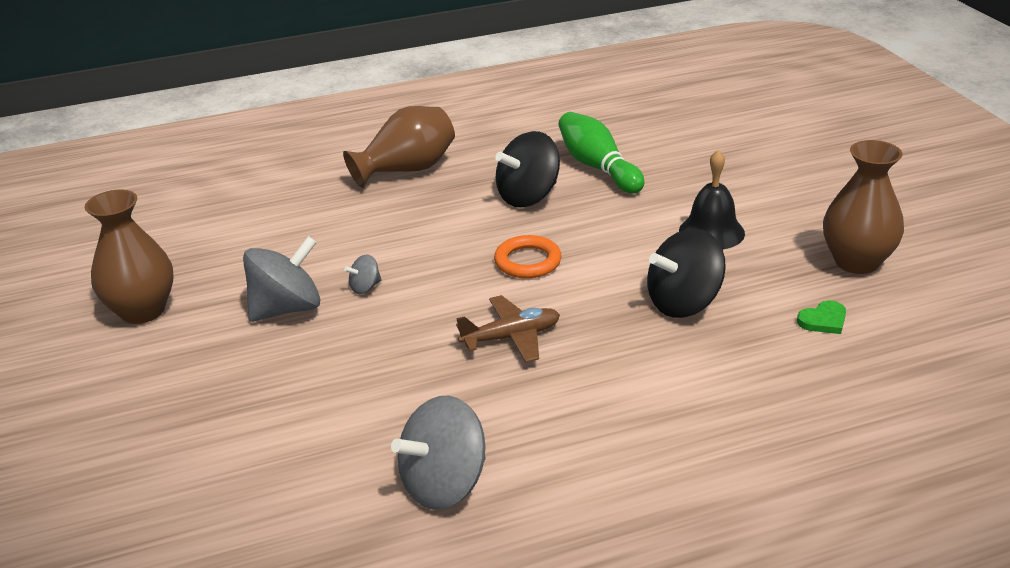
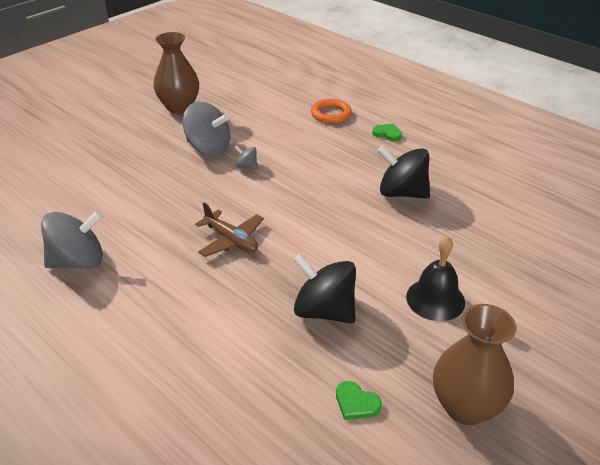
camera: 60 degrees right, 5 degrees up
brown vase [343,106,455,188] -> green heart [372,124,402,141]
grey spinning top [391,396,485,510] -> grey spinning top turned 135 degrees clockwise [41,211,103,268]
orange ring [494,235,561,278] -> orange ring moved to [311,99,352,123]
green bowling pin [558,112,644,193] -> none

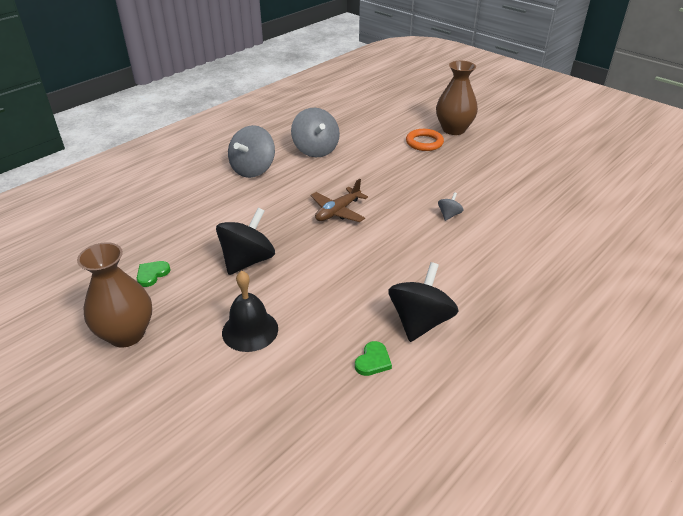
camera: 90 degrees right, 0 degrees up
brown vase [153,32,199,114] -> brown vase moved to [436,61,478,135]
grey spinning top [183,102,230,156] -> grey spinning top moved to [228,125,275,178]
orange ring [311,99,352,123] -> orange ring moved to [406,129,444,151]
green heart [372,124,402,141] -> green heart moved to [355,341,392,376]

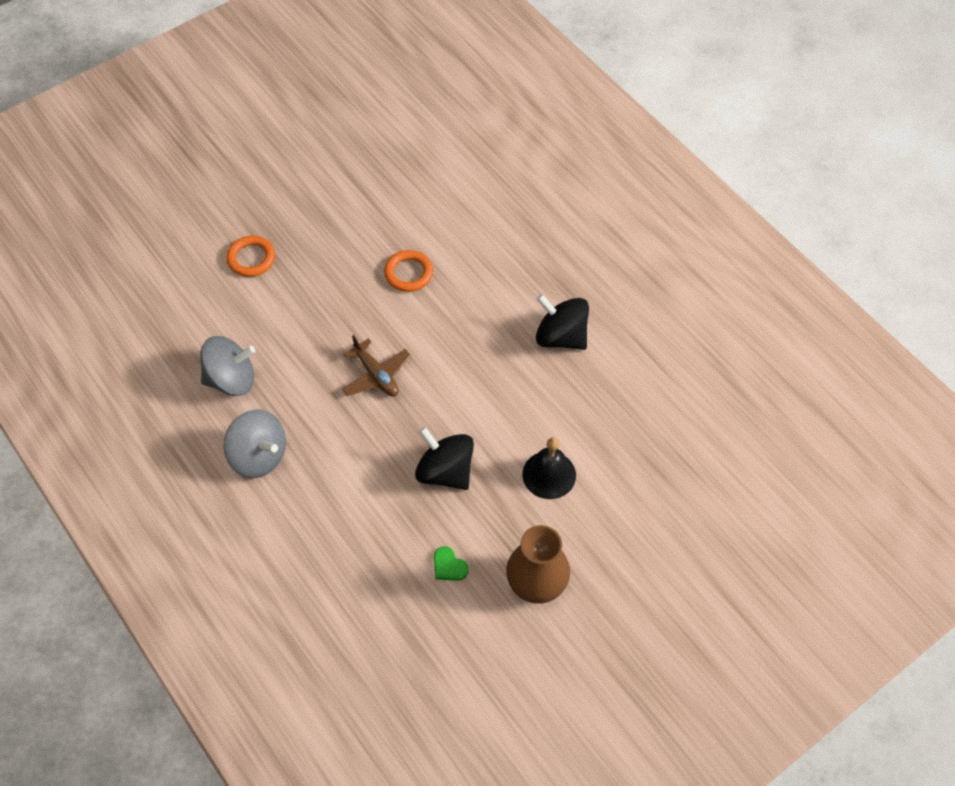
camera: 80 degrees left, 20 degrees up
green heart [355,341,392,376] -> none
brown vase [436,61,478,135] -> none
grey spinning top [438,192,463,221] -> orange ring [384,250,433,292]

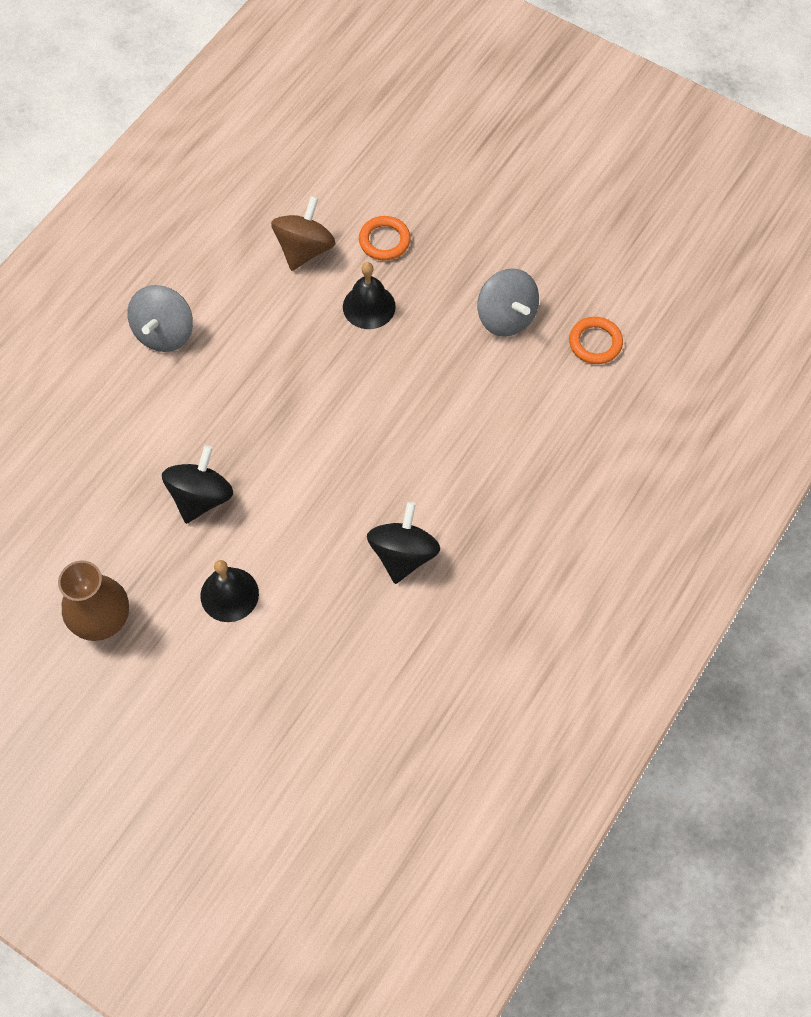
camera: 70 degrees right, 5 degrees up
grey spinning top [200,336,256,396] -> grey spinning top moved to [477,268,539,337]
brown plane [342,335,411,397] -> none
orange ring [384,250,433,292] -> orange ring moved to [569,317,623,364]
green heart [434,546,469,581] -> none
none -> brown spinning top [271,196,335,271]
none -> black bell [343,262,396,329]

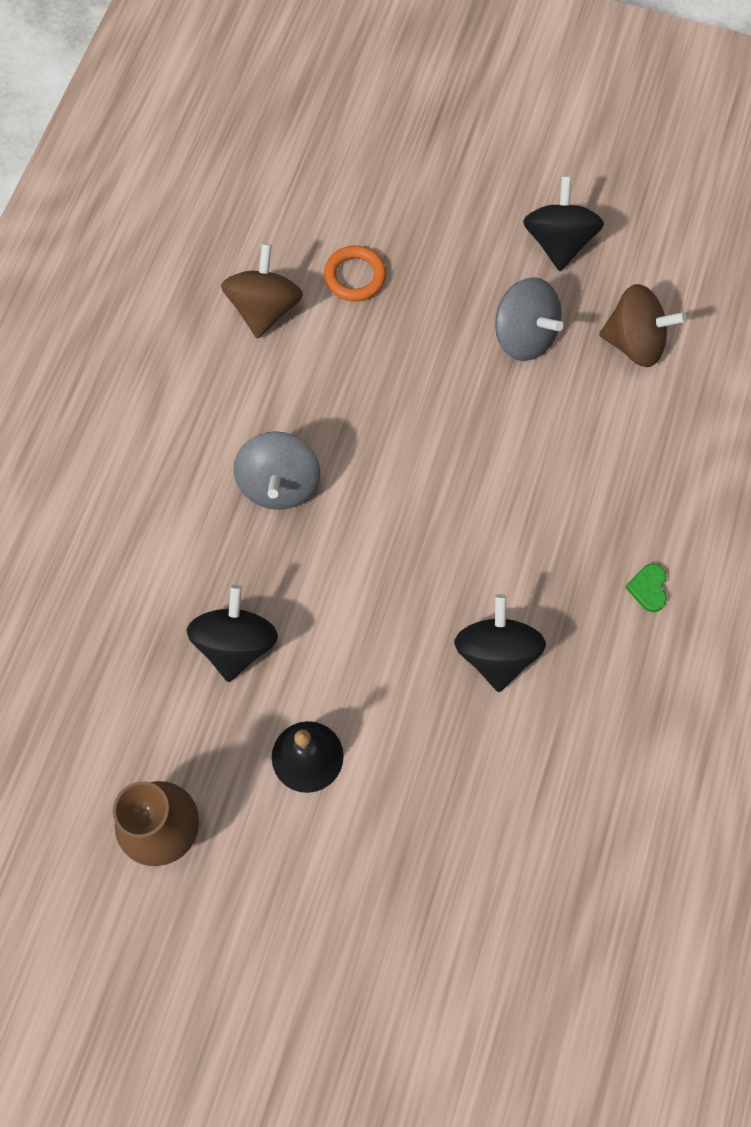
camera: 15 degrees left, 5 degrees up
grey spinning top [127,285,193,352] -> grey spinning top moved to [233,431,320,510]
black bell [343,262,396,329] -> none
orange ring [569,317,623,364] -> brown spinning top [599,284,687,367]
none -> black spinning top [523,177,604,271]
none -> green heart [625,564,667,612]

